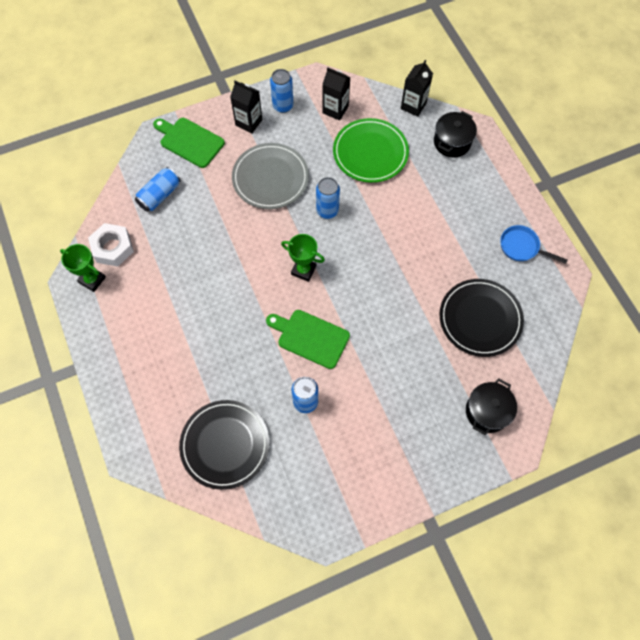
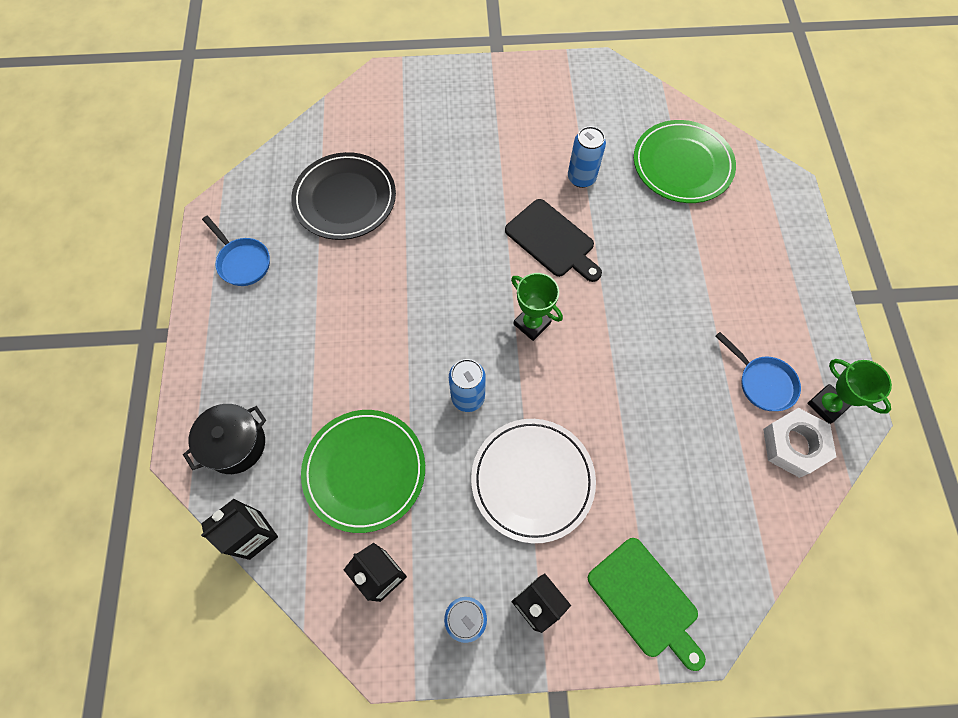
camera: 160 degrees left, 0 degrees up
blue can [135,167,181,212] -> none
black plate [179,400,269,490] -> green plate [634,120,736,203]
grey plate [232,143,309,209] -> white plate [471,419,596,543]
green cutting board [266,310,350,369] -> black cutting board [505,199,602,282]
black pot [466,378,517,435] -> none
none -> blue pan [715,332,801,411]

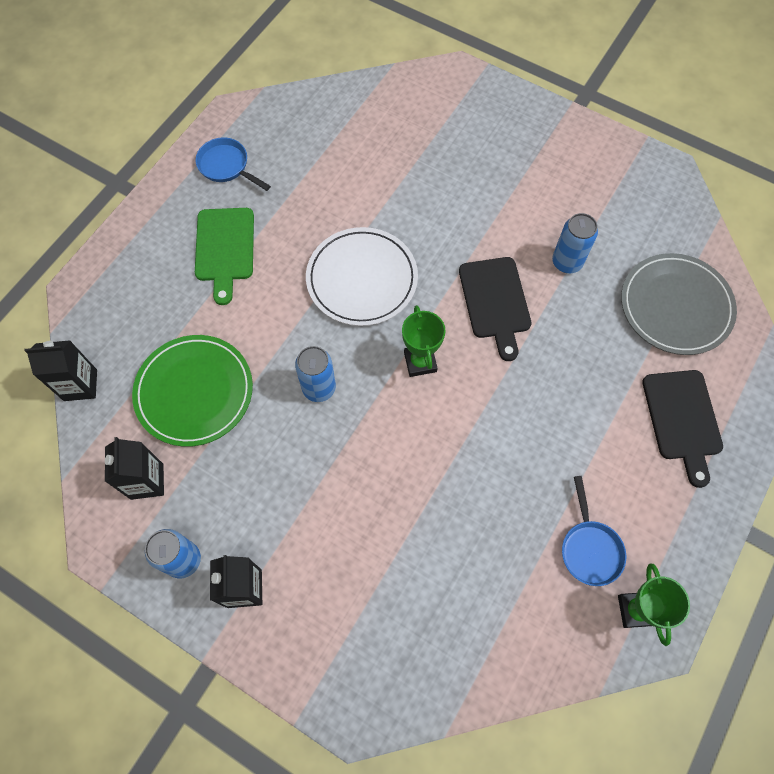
camera: 35 degrees right, 0 degrees up
black pot [183,404,266,474] -> none
blue pan [202,216,270,286] -> blue pan turned 135 degrees clockwise [196,137,271,191]
black plate [291,152,396,240] -> none
white plate [471,419,596,543] -> white plate moved to [306,227,418,326]
green cutting board [588,538,706,671] -> green cutting board moved to [195,208,254,305]
green plate [634,120,736,203] -> grey plate [621,253,737,355]
white nut [763,408,836,478] -> none
none -> black cutting board [642,370,723,488]

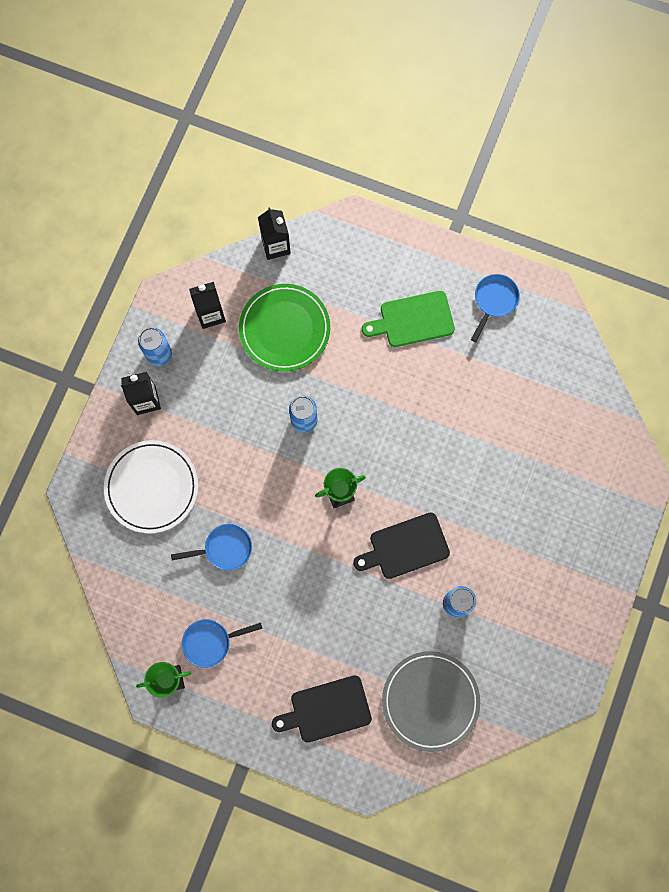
camera: 80 degrees right, 10 degrees up
white plate [306,227,418,326] -> white plate moved to [104,440,198,533]
none -> blue pan [171,524,252,571]

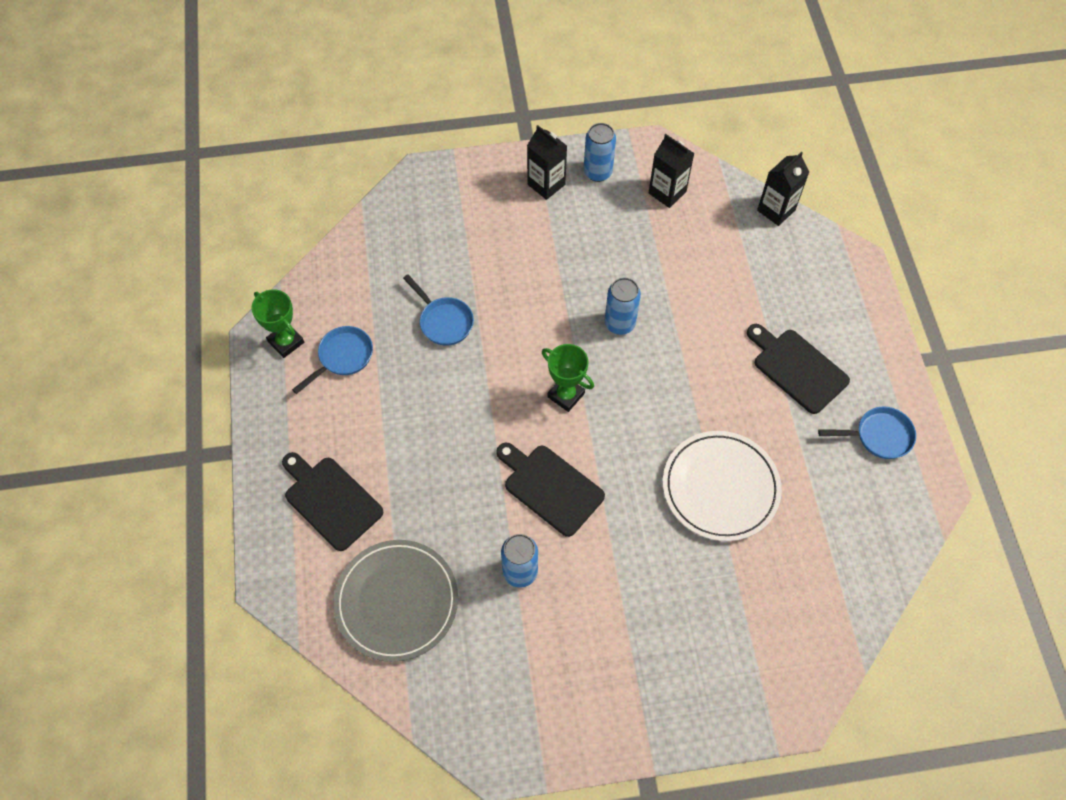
camera: 60 degrees right, 15 degrees down
white plate [104,440,198,533] -> white plate moved to [663,431,782,541]
blue pan [182,619,262,668] -> blue pan turned 90 degrees clockwise [292,326,373,394]
green plate [239,284,330,372] -> none
green cutting board [362,291,455,347] -> black cutting board [747,324,850,414]

